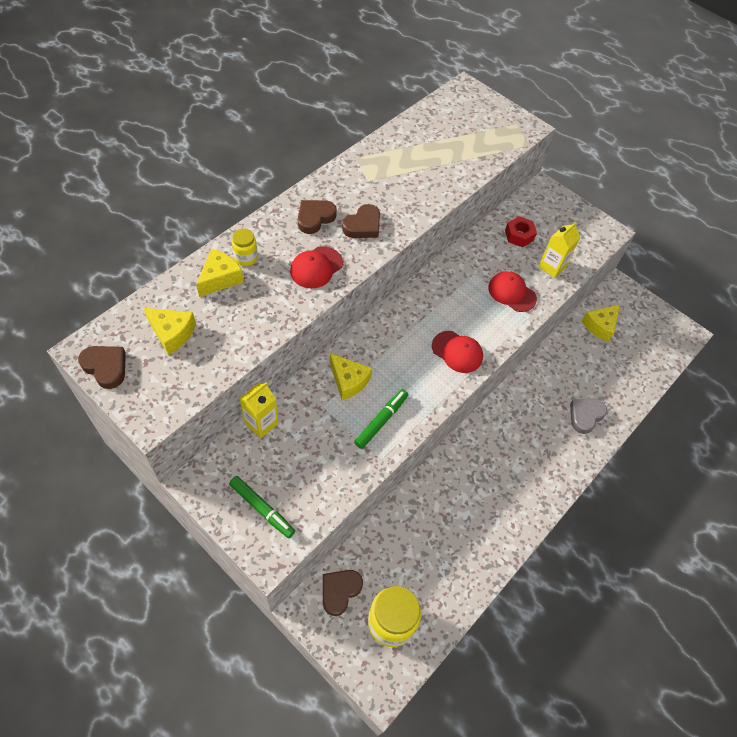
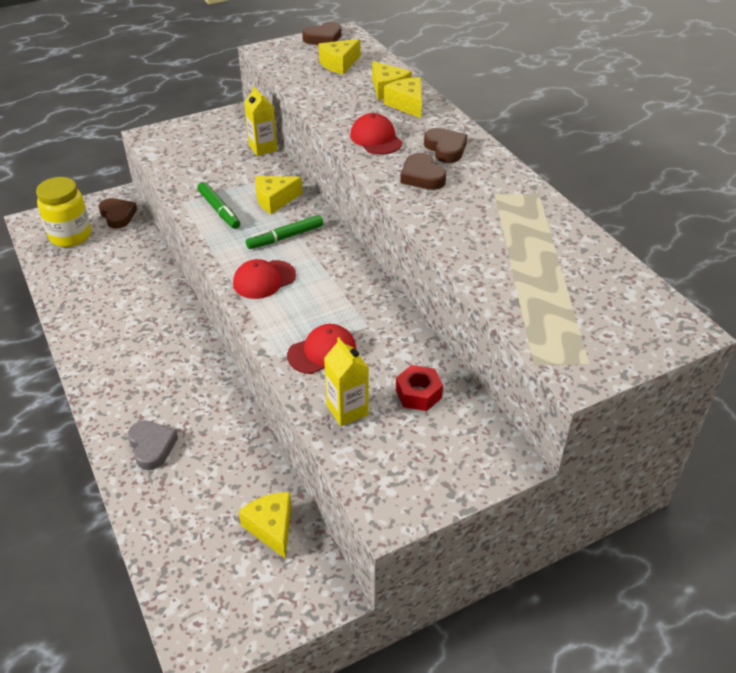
camera: 115 degrees right, 15 degrees down
green marker [229,476,295,538] -> green marker moved to [246,215,323,249]
yellow jar [232,229,258,266] -> yellow cheese [384,77,422,118]

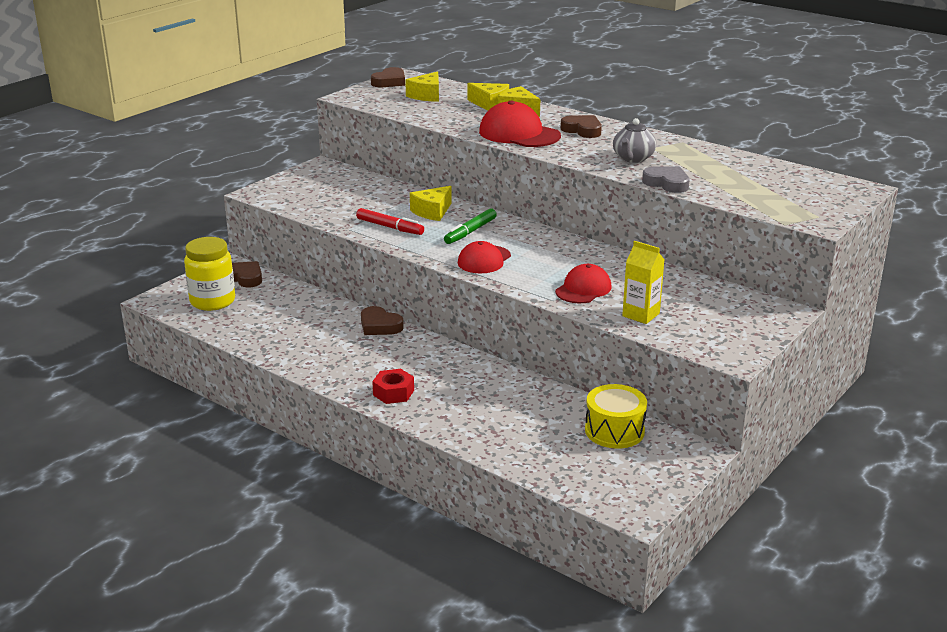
camera: 25 degrees left, 15 degrees down
grey heart [128,421,178,470] -> grey heart moved to [642,166,690,193]
green marker [197,182,240,229] -> red marker [356,208,424,235]
yellow cheese [239,492,291,559] -> yellow drum [585,384,647,448]
yellow carton [244,86,278,156] -> none
red cap [350,113,403,155] -> red cap [479,100,561,147], size x1.53
red nut [396,365,443,411] -> red nut moved to [372,369,414,404]
brown heart [400,153,446,190] -> brown heart moved to [361,306,404,335]
none -> grey teapot [613,118,656,163]

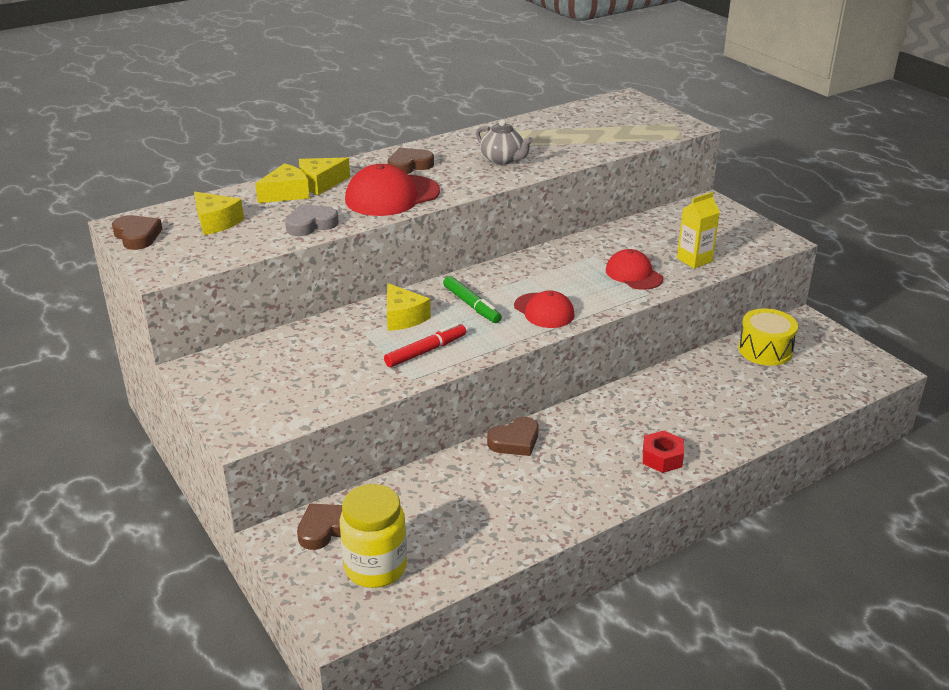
camera: 70 degrees left, 5 degrees up
grey heart [642,166,690,193] -> grey heart moved to [285,204,339,236]

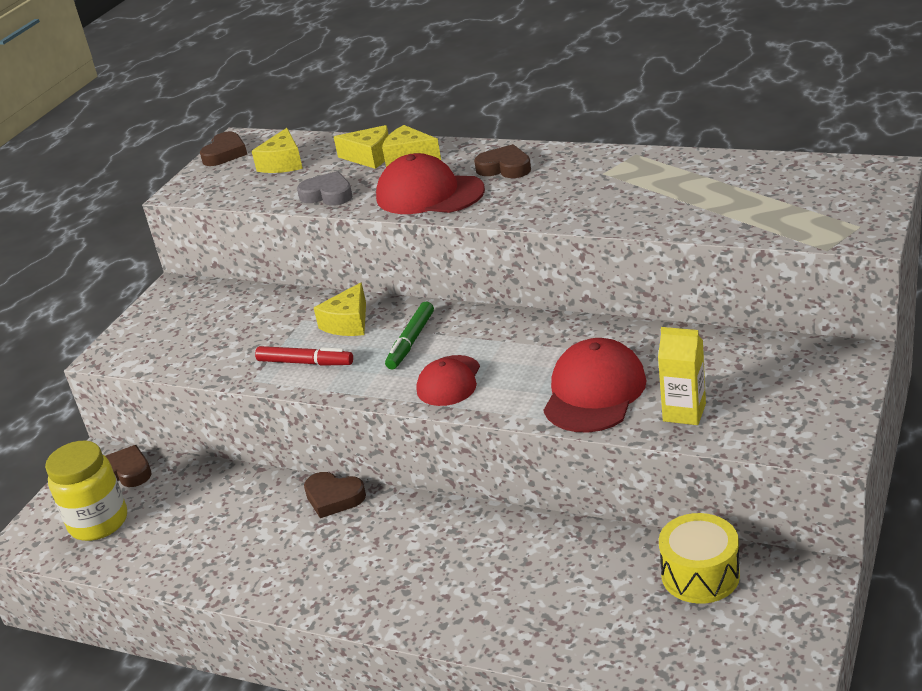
camera: 60 degrees right, 0 degrees up
grey teapot [476,119,533,165] -> none
red cap [606,249,663,290] -> red cap [543,338,647,433], size x1.53
red nut [643,431,684,473] -> none

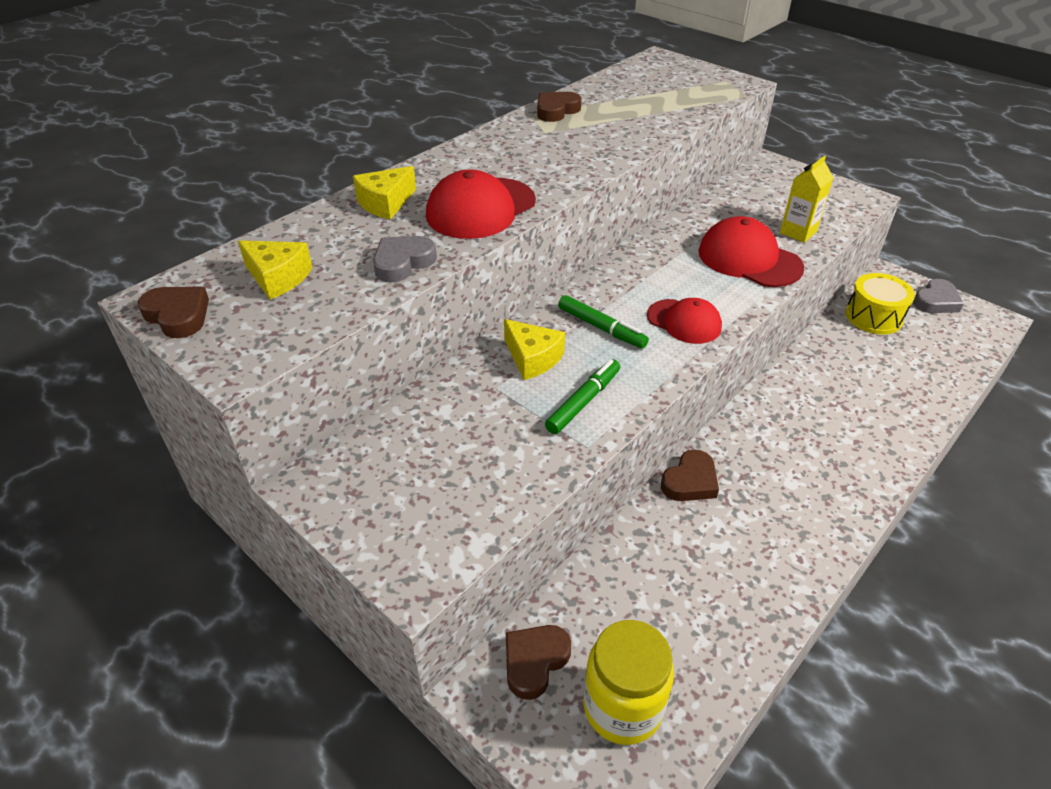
camera: 75 degrees left, 10 degrees up
red marker [255,346,353,366] -> green marker [545,359,620,434]
yellow cheese [334,125,389,169] -> none
brown heart [474,144,531,178] -> brown heart moved to [537,92,582,122]
none -> grey heart [913,279,964,313]

